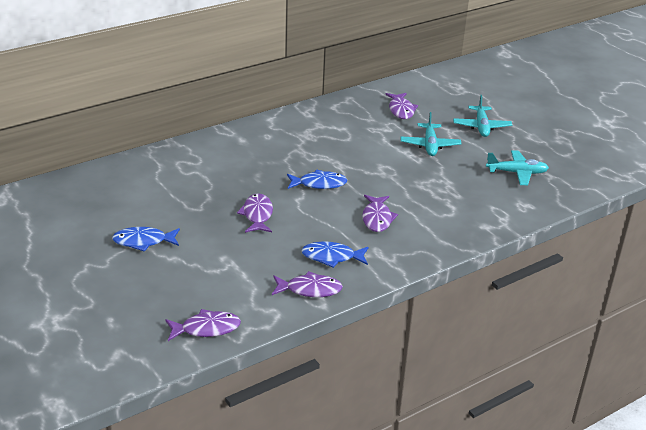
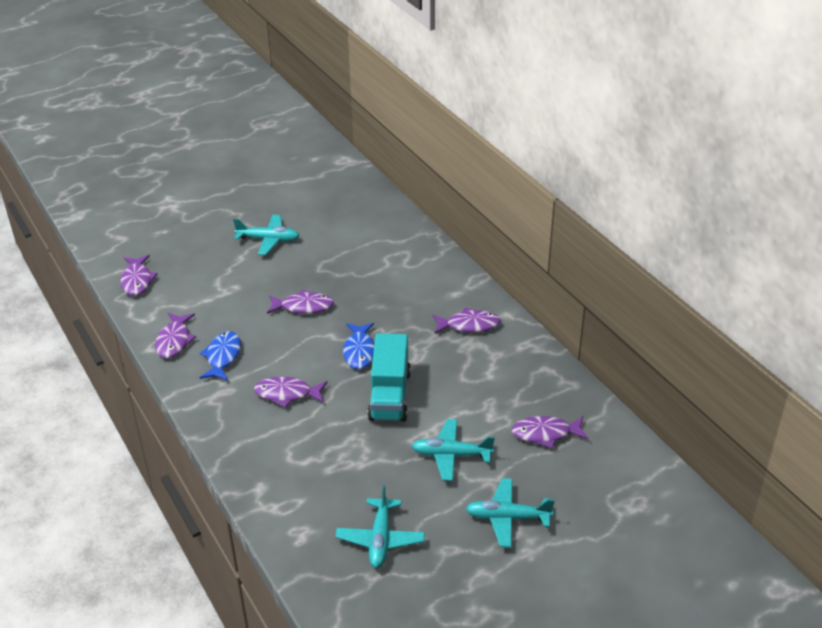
camera: 95 degrees right, 5 degrees up
blue fish [112,227,180,252] -> turquoise plane [233,215,300,255]
none -> turquoise truck [368,333,411,422]
none -> purple fish [432,307,501,334]

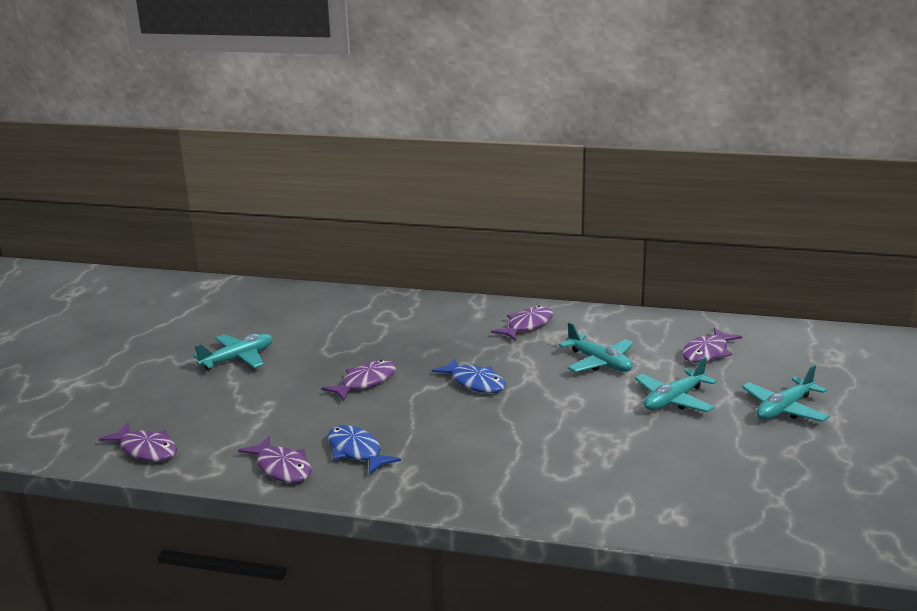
camera: 45 degrees left, 15 degrees down
purple fish [254,377,328,408] -> none
turquoise plane [335,485,425,568] -> turquoise plane moved to [559,322,634,372]
turquoise truck [368,333,411,422] -> none

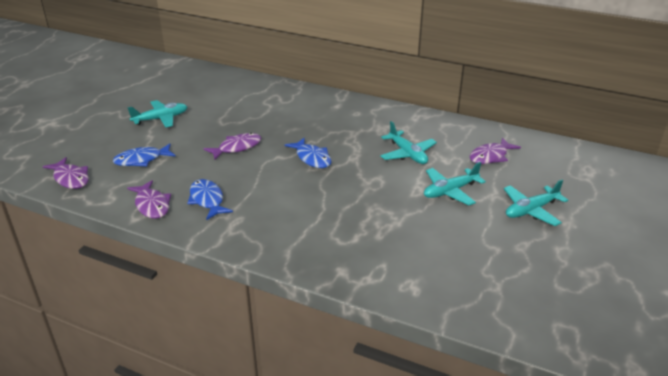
camera: 10 degrees right, 10 degrees up
purple fish [491,306,553,341] -> none
none -> blue fish [113,144,176,166]

